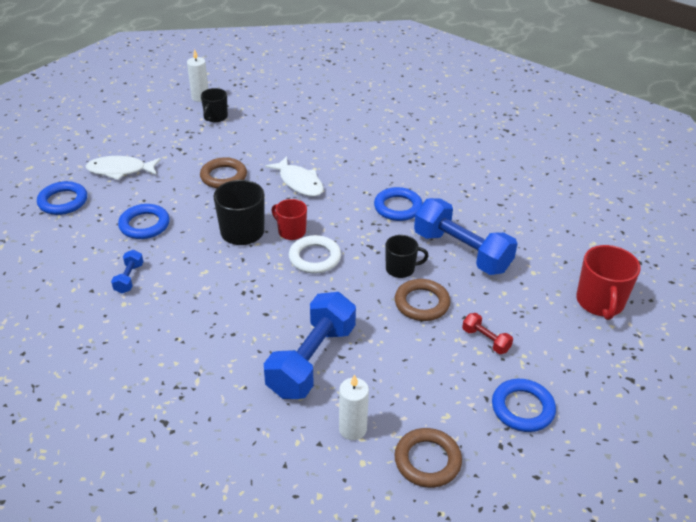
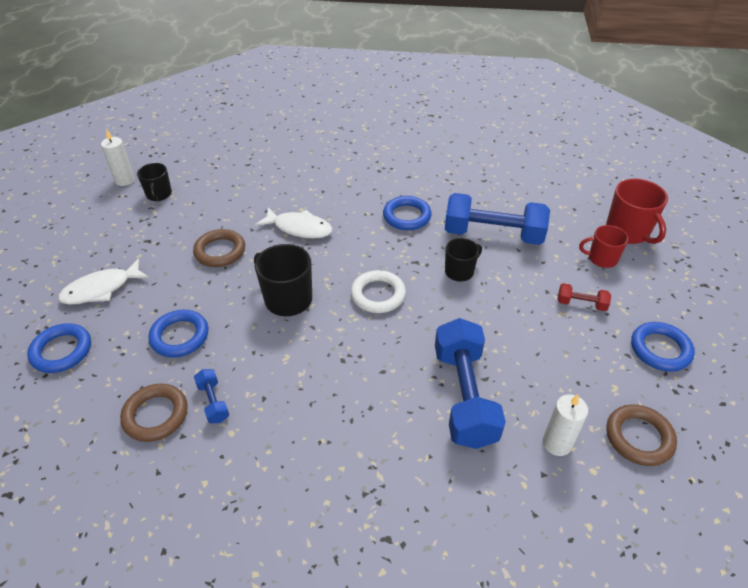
camera: 30 degrees left, 5 degrees up
red mug [271,199,307,240] -> red mug moved to [579,225,629,268]
brown ring [395,279,450,321] -> brown ring moved to [120,384,188,442]

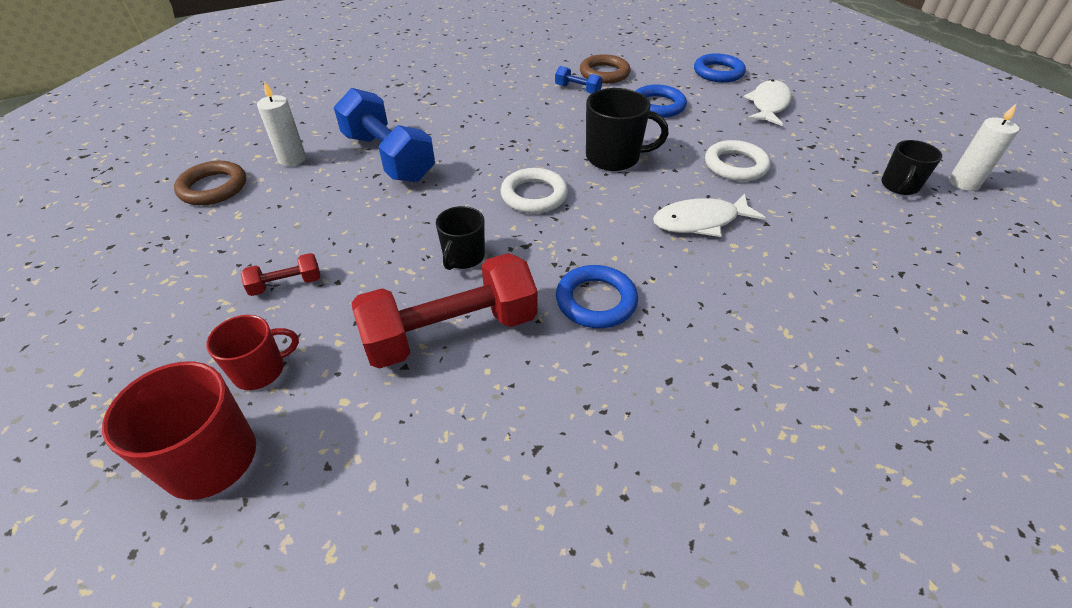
camera: 145 degrees right, 0 degrees up
black mug [137,163,172,202] -> black mug turned 105 degrees counterclockwise [881,140,942,195]
brown ring [193,229,245,267] -> white ring [705,140,770,182]
blue dumbbell [445,193,550,245] -> red dumbbell [352,253,538,369]
blue ring [631,322,695,372] -> none

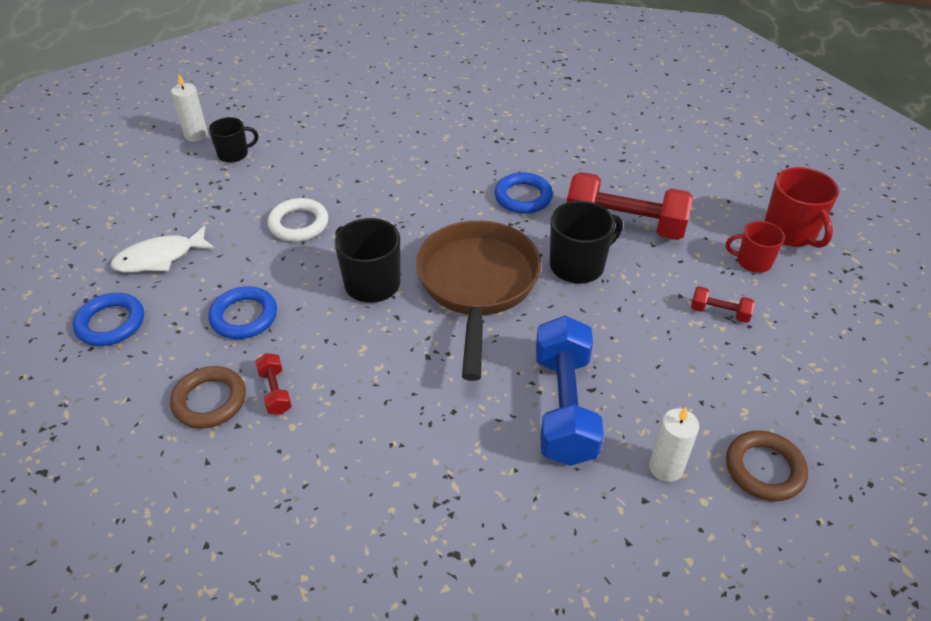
camera: 140 degrees left, 0 degrees up
black mug [436,206,485,270] -> black mug [550,201,623,283], size x1.58
white ring [500,168,568,214] -> brown pan [416,220,541,381]
blue dumbbell [555,66,602,94] -> red dumbbell [255,353,292,415]
white fish [653,194,766,237] -> none

